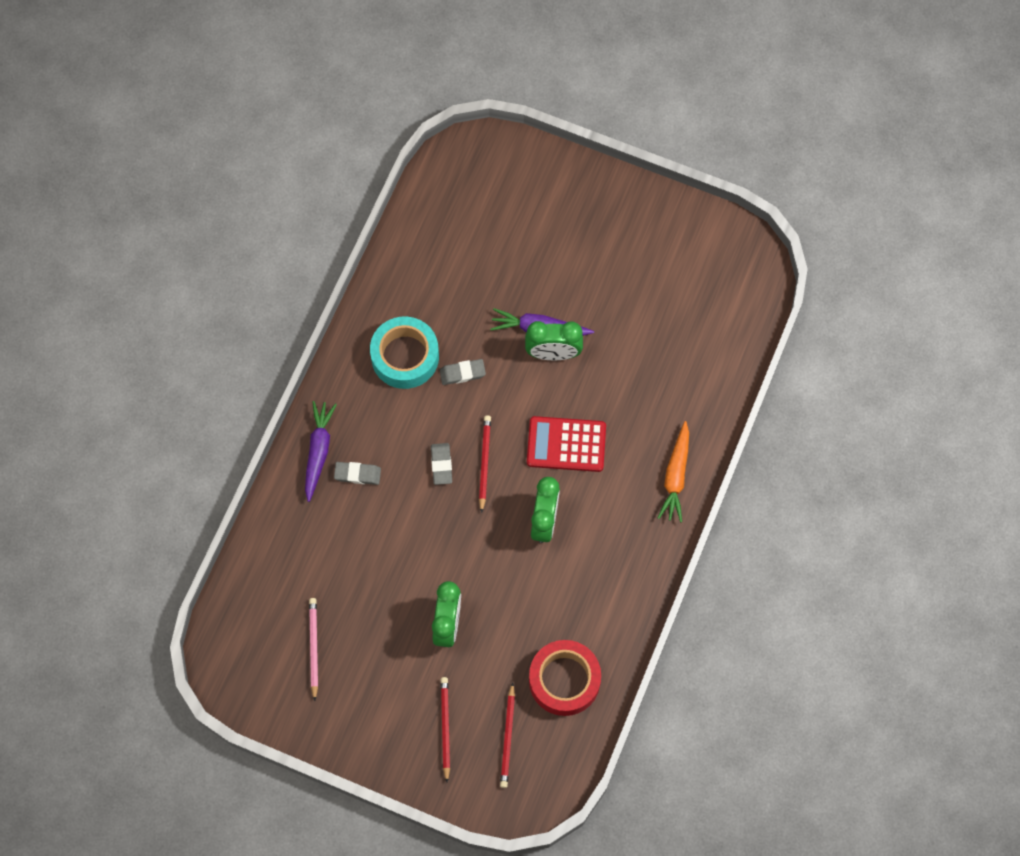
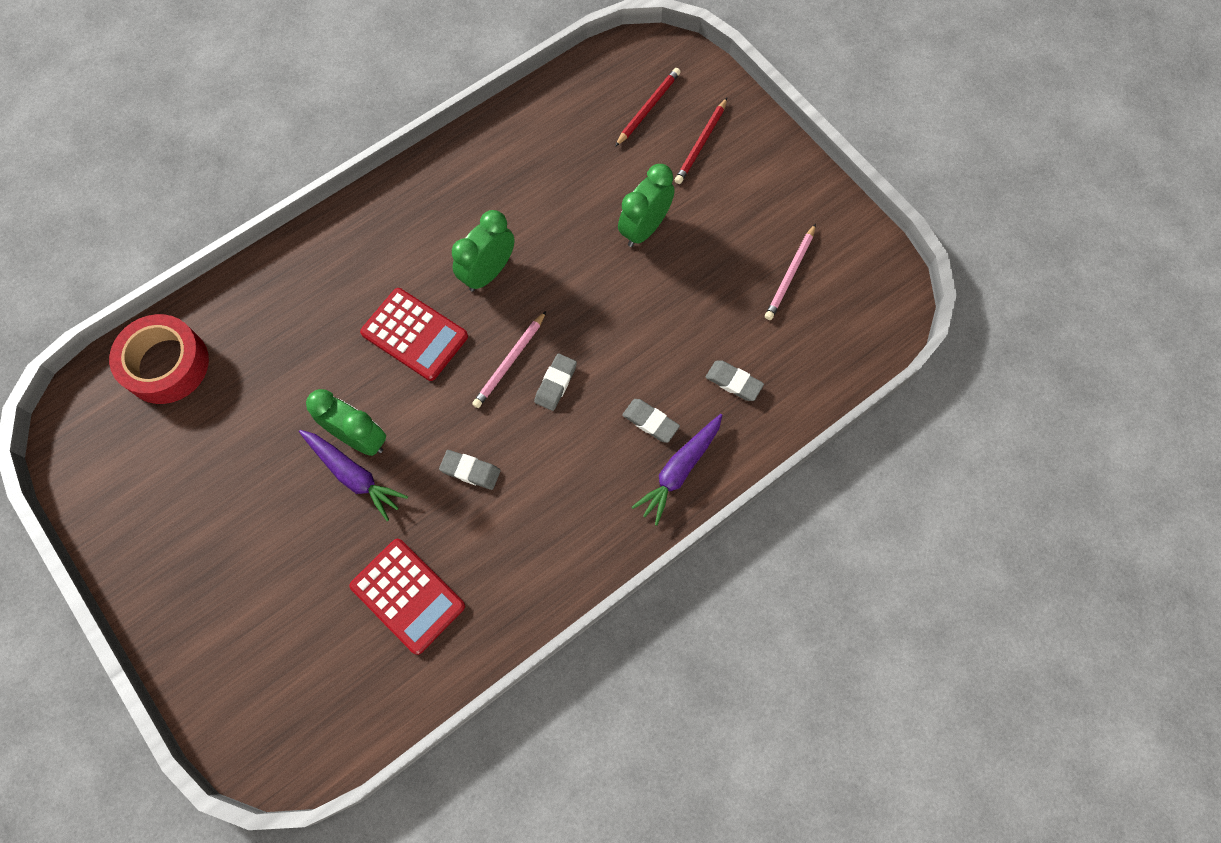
camera: 150 degrees left, 0 degrees up
turquoise tape [370,317,439,389] -> none
red pencil [479,415,491,513] -> pink pencil [472,311,546,408]
red tape [529,640,601,716] -> red tape moved to [109,314,209,404]
orange carrot [658,421,689,522] -> none
none -> red calculator [349,539,465,655]
none -> grey eraser [706,361,764,401]

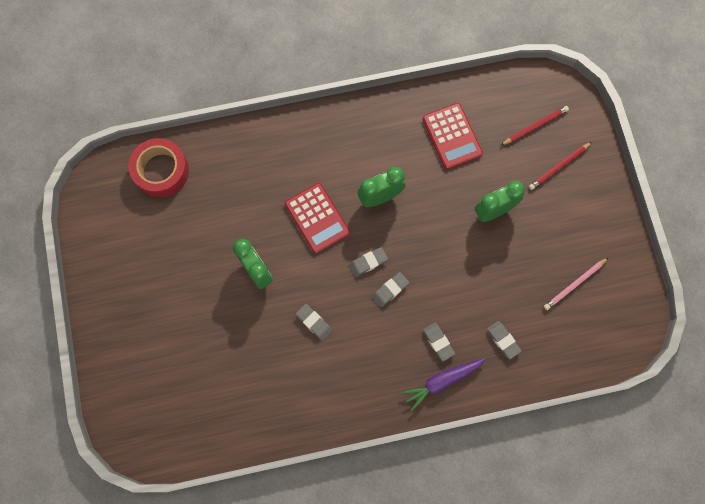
camera: 25 degrees right, 5 degrees up
purple carrot [299,430,408,521] -> none
red calculator [349,539,465,655] -> red calculator moved to [422,103,483,170]
pink pencil [472,311,546,408] -> grey eraser [349,247,388,277]

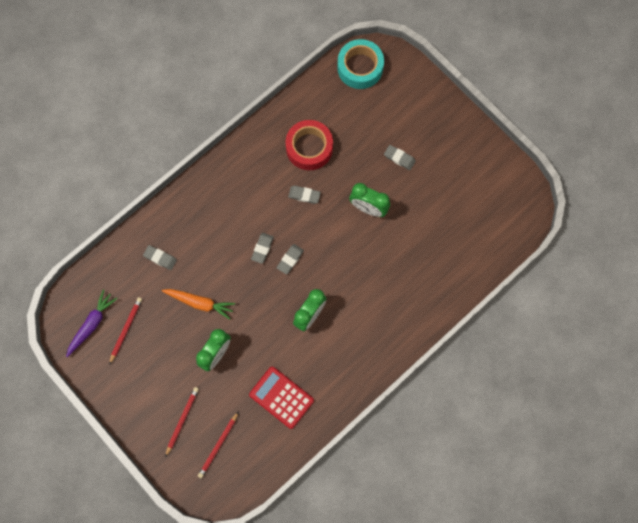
camera: 150 degrees right, 0 degrees up
red tape [128,138,189,198] -> red tape moved to [285,120,333,170]
red calculator [285,183,350,254] -> none
purple carrot [401,358,485,411] -> purple carrot moved to [66,290,117,357]
grey eraser [423,323,455,361] -> grey eraser moved to [384,145,416,170]
pink pencil [544,257,609,310] -> red pencil [109,297,142,365]
none -> orange carrot [162,289,235,320]
none -> turquoise tape [337,39,384,89]

